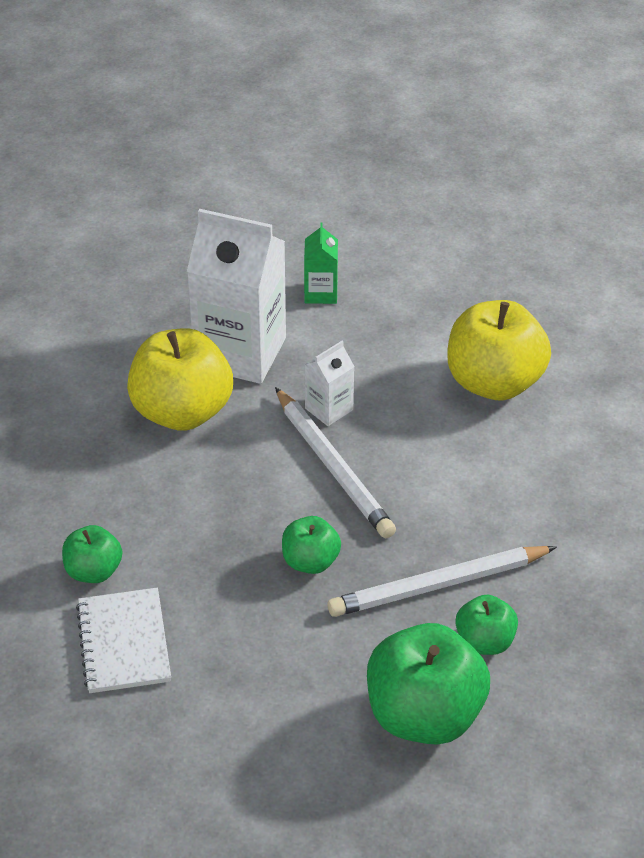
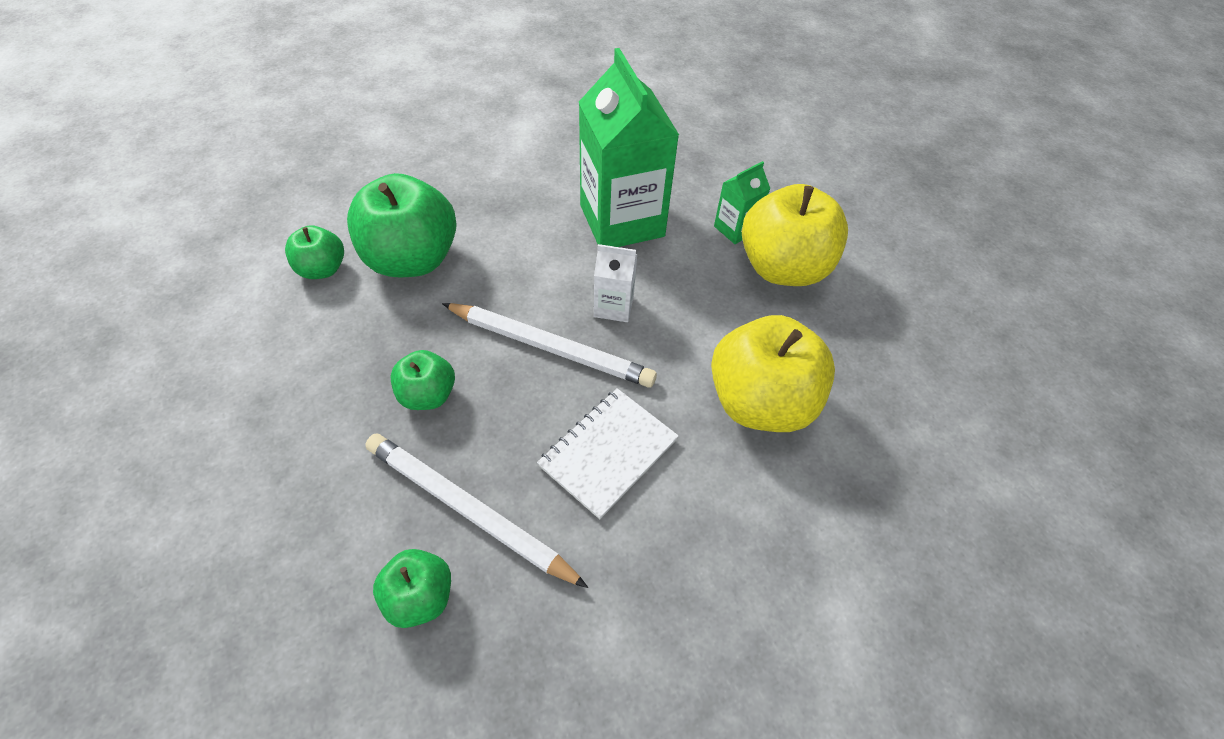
camera: 50 degrees right, 10 degrees up
white notebook [76,588,171,693] -> white notebook moved to [537,388,679,519]
yellow apple [127,328,233,431] -> yellow apple moved to [742,184,848,286]
white carton [187,209,286,384] -> green carton [579,48,679,247]
white pencil [275,387,396,538] -> white pencil turned 90 degrees counterclockwise [442,303,657,388]
green apple [367,623,490,745] -> green apple moved to [347,173,457,277]

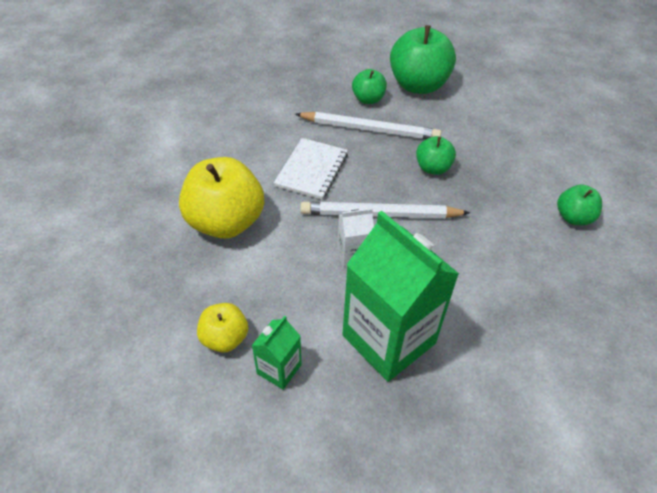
camera: 160 degrees right, 5 degrees down
green apple [347,173,457,277] -> green apple moved to [390,25,456,94]
yellow apple [742,184,848,286] -> yellow apple [197,303,248,353], size x0.53

